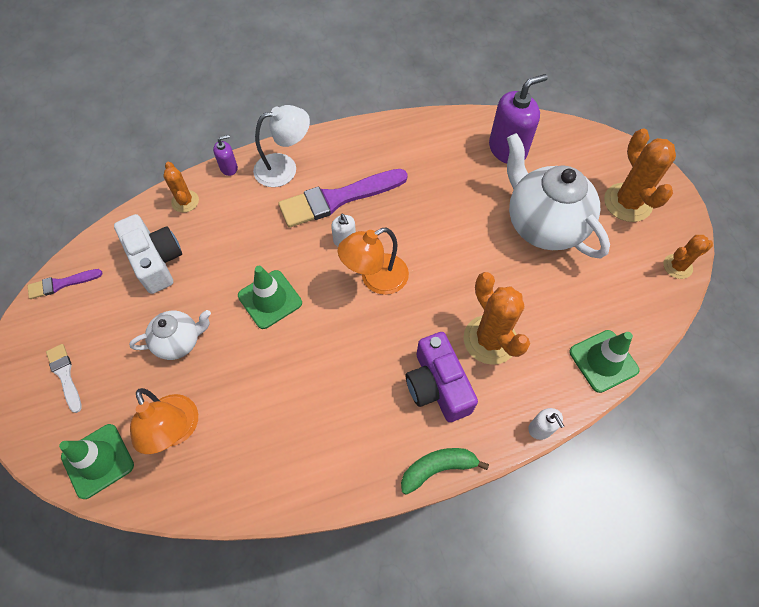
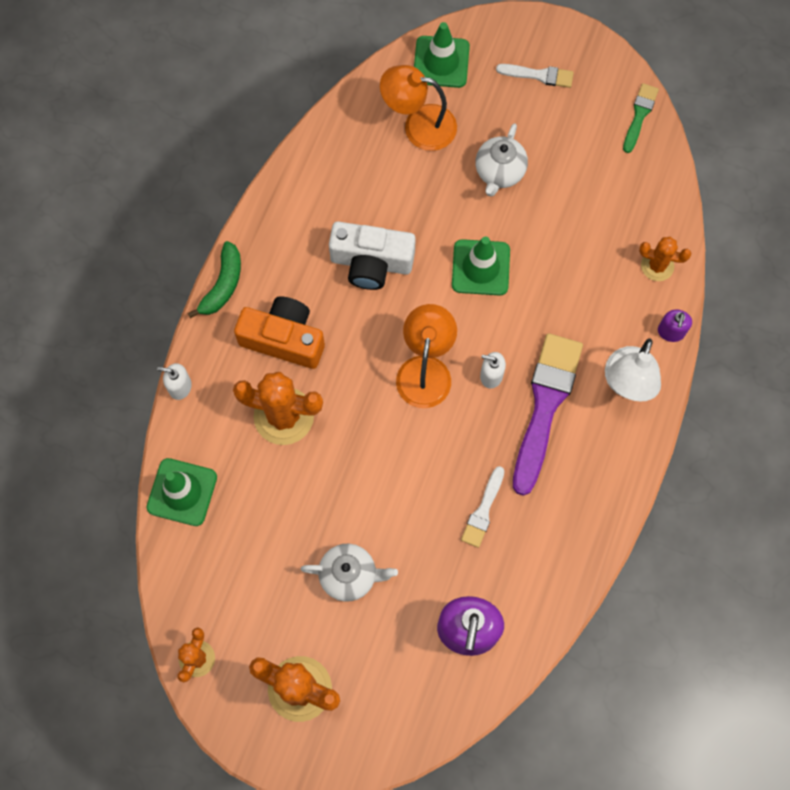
camera: 130 degrees right, 10 degrees up
purple brush [28,269,102,299] -> green brush [623,83,659,153]
white camera [114,214,182,294] -> white camera moved to [329,221,416,290]
purple camera [406,332,478,422] -> orange camera [234,296,325,369]
white teapot [507,133,610,259] -> white teapot [301,544,398,602], size x0.53
none -> white brush [461,466,505,548]

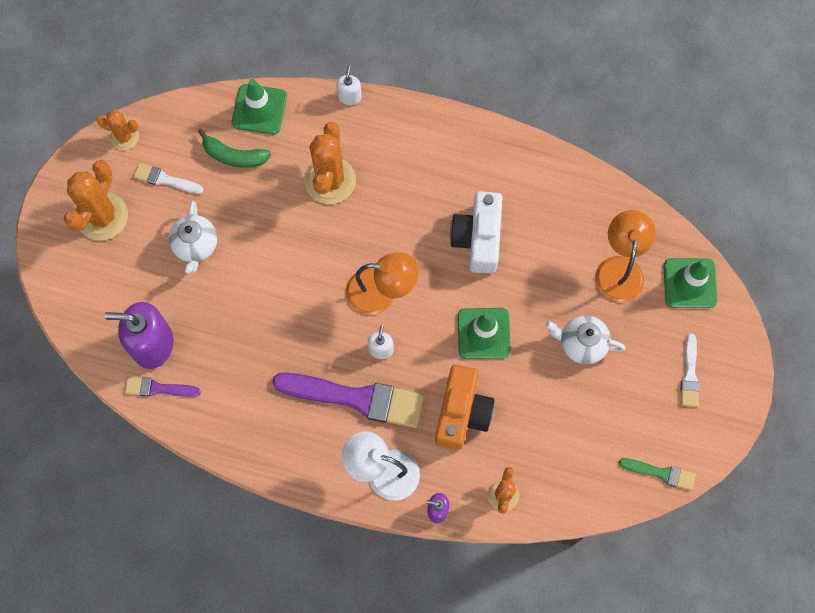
camera: 85 degrees right, 0 degrees up
green banana [188,241,241,318] -> green banana moved to [198,129,271,168]
orange camera [234,296,325,369] -> orange camera moved to [435,364,495,450]
white brush [461,466,505,548] -> white brush moved to [133,163,204,194]
none -> purple brush [125,377,201,397]

